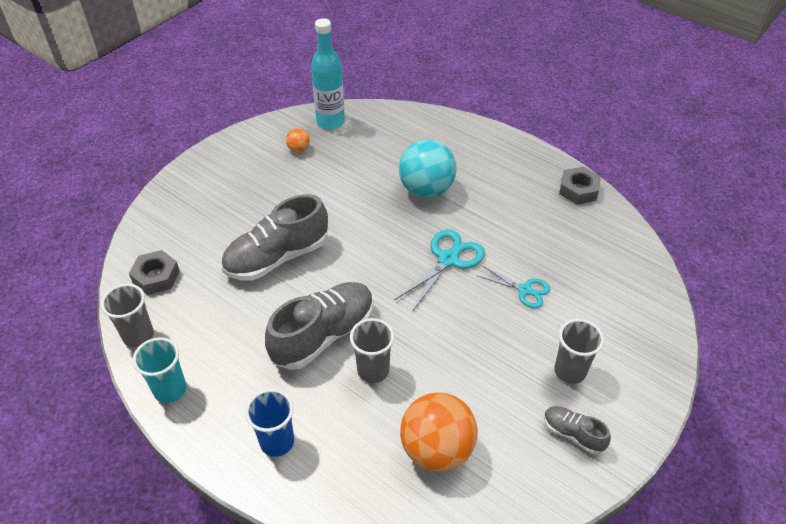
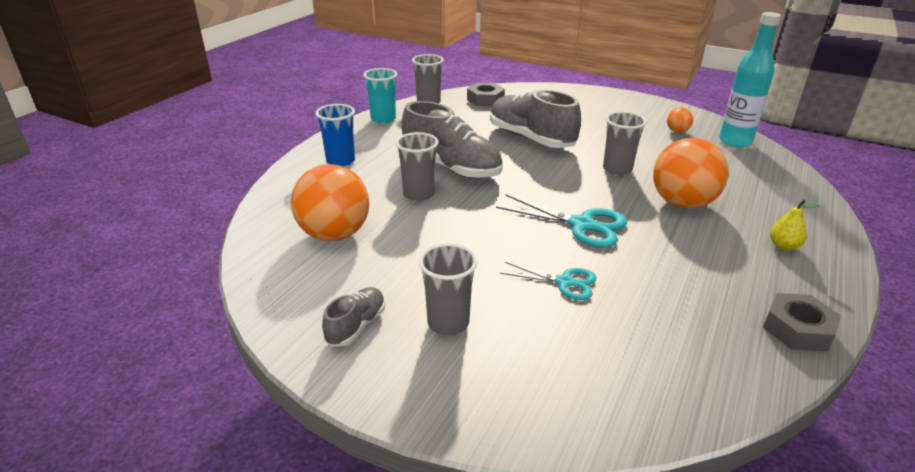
camera: 80 degrees right, 15 degrees down
turquoise ball [399,140,456,198] -> orange ball [653,138,729,209]
turquoise scissors [478,266,550,308] -> turquoise scissors turned 90 degrees counterclockwise [500,262,596,300]
none -> grey cup [603,111,647,176]
none -> yellow pear [770,200,819,251]

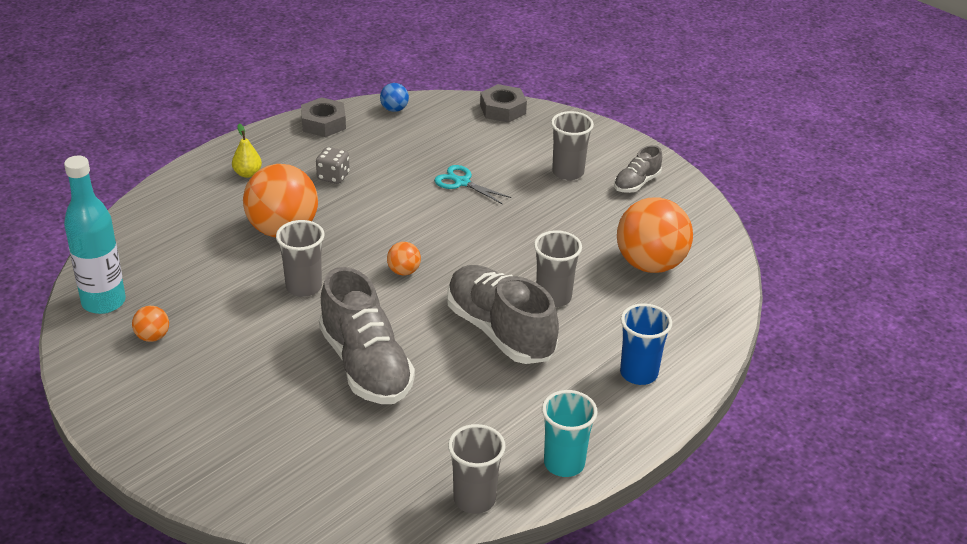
camera: 165 degrees left, 5 degrees up
grey nut [467,83,505,106] -> grey nut moved to [480,84,527,123]
turquoise scissors [496,194,627,248] -> none
none -> grey dice [316,147,350,184]
none -> blue ball [380,83,409,112]
none -> orange ball [387,242,421,275]

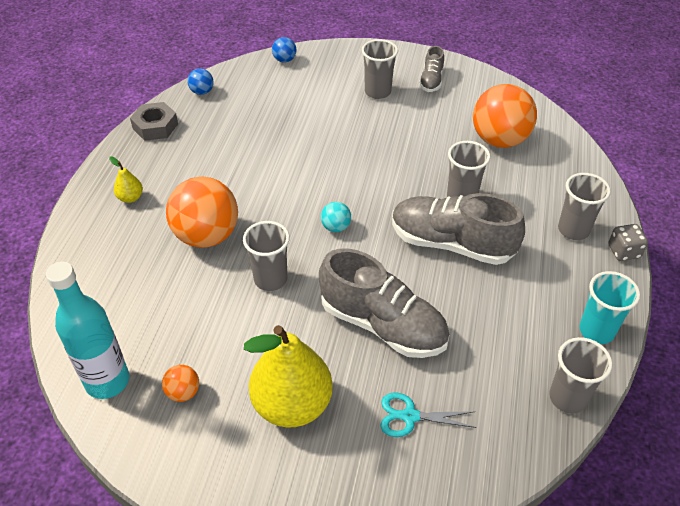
camera: 30 degrees left, 10 degrees up
grey dice [316,147,350,184] -> grey dice moved to [608,224,648,261]
orange ball [387,242,421,275] -> turquoise ball [321,202,351,232]
turquoise scissors [434,165,511,204] -> turquoise scissors moved to [380,393,477,437]
grey nut [480,84,527,123] -> blue ball [272,37,297,63]
blue cup [620,303,672,385] -> grey cup [558,173,611,240]
none -> yellow pear [244,325,333,428]

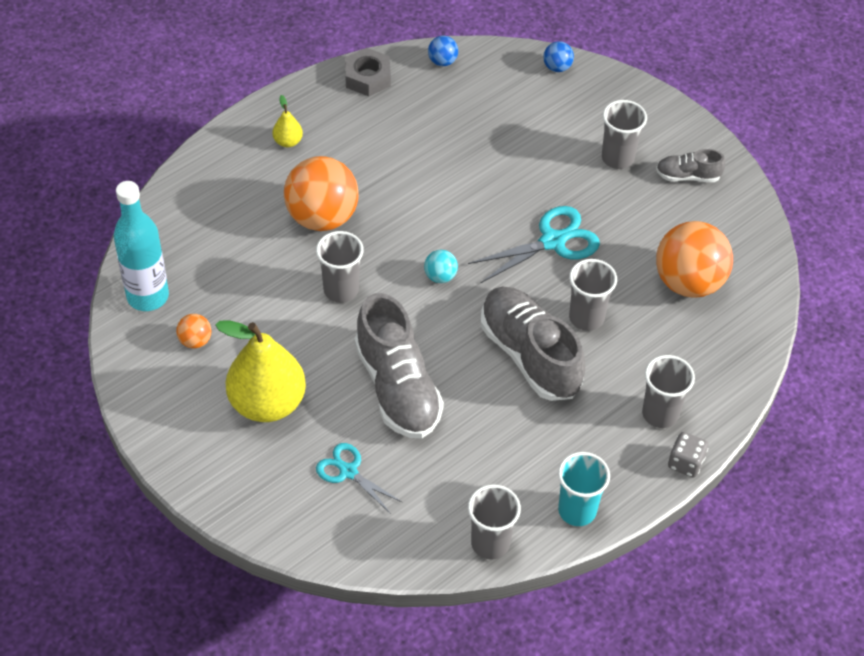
camera: 35 degrees right, 5 degrees up
grey shoe [419,46,444,92] -> grey shoe turned 45 degrees clockwise [656,149,726,182]
none -> turquoise scissors [468,206,600,283]

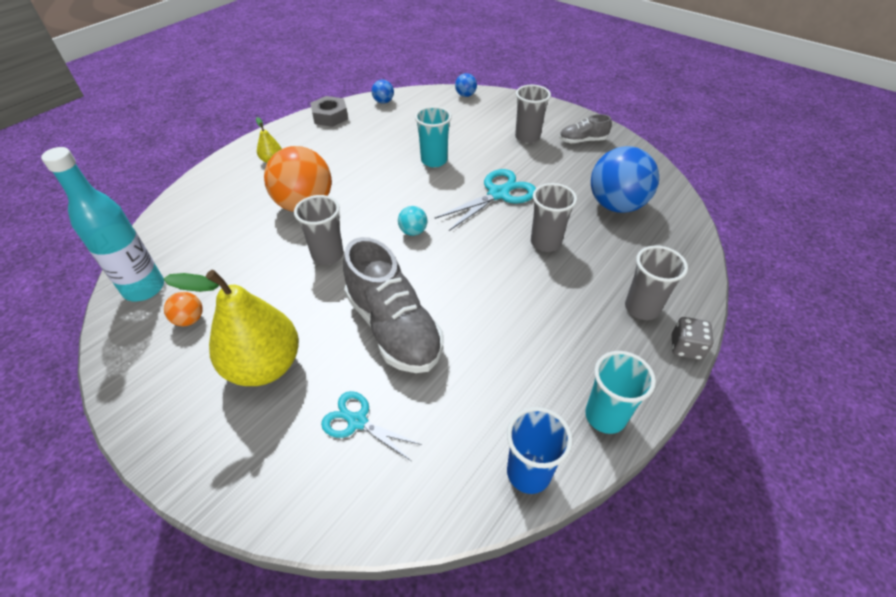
camera: 10 degrees left, 5 degrees down
grey cup [468,485,521,560] -> blue cup [507,407,573,494]
grey shoe [481,287,585,401] -> none
orange ball [656,221,733,298] -> blue ball [591,146,659,213]
none -> turquoise cup [415,106,452,167]

